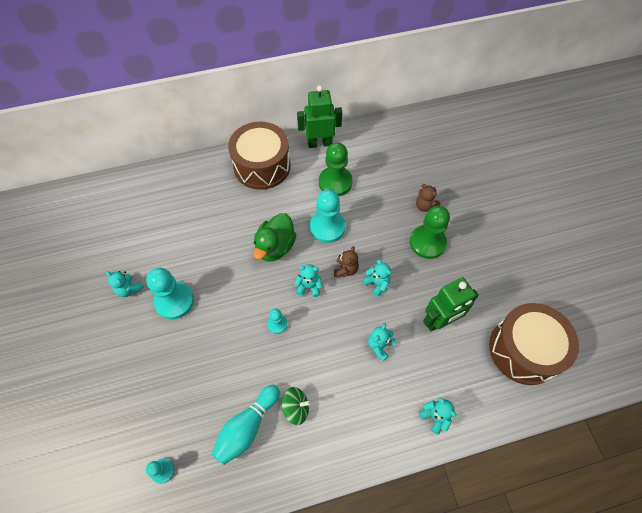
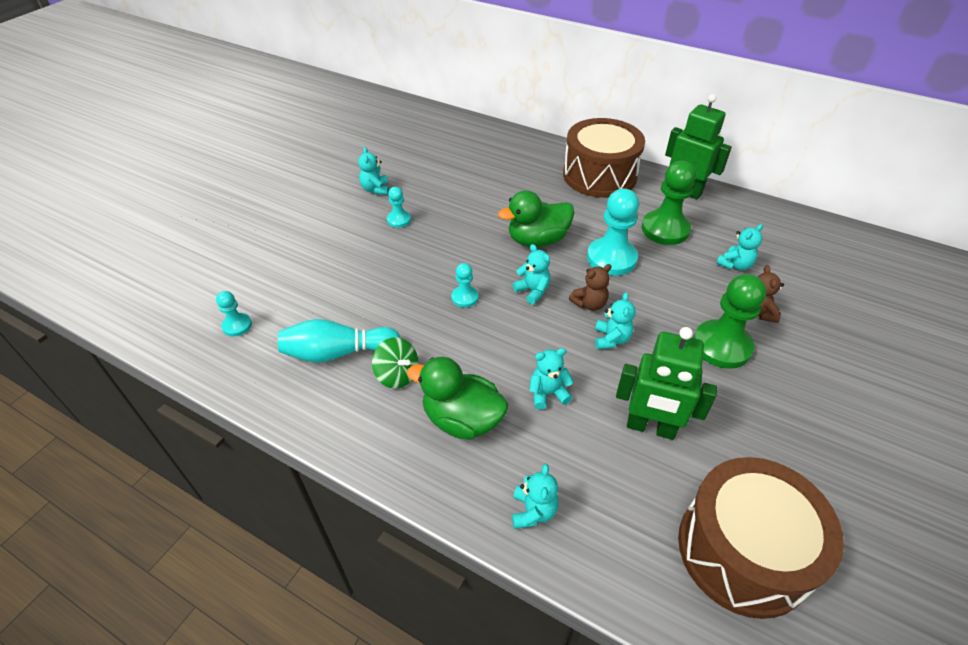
camera: 45 degrees right, 15 degrees down
turquoise pawn [146,268,194,319] -> turquoise pawn [387,187,411,228], size x0.51
none -> green duck [407,357,508,440]
none -> turquoise teddy bear [716,224,763,270]

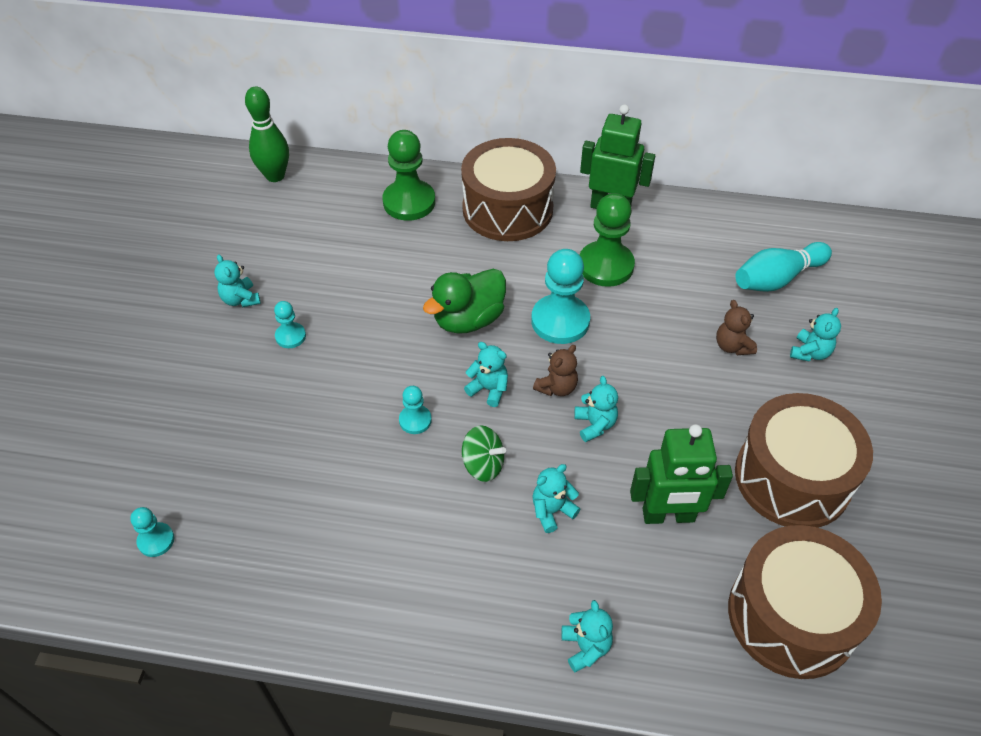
camera: 20 degrees left, 5 degrees up
turquoise bowling pin [278,319,400,363] -> turquoise bowling pin moved to [735,242,832,292]
green spinning top [372,337,418,389] -> green spinning top moved to [462,425,506,482]
green duck [407,357,508,440] -> none
green pawn [693,274,766,369] -> green pawn moved to [382,130,435,221]
turquoise teddy bear [716,224,763,270] -> turquoise teddy bear moved to [790,308,841,362]
none -> green bowling pin [245,87,289,182]
none -> brown drum [735,393,873,528]

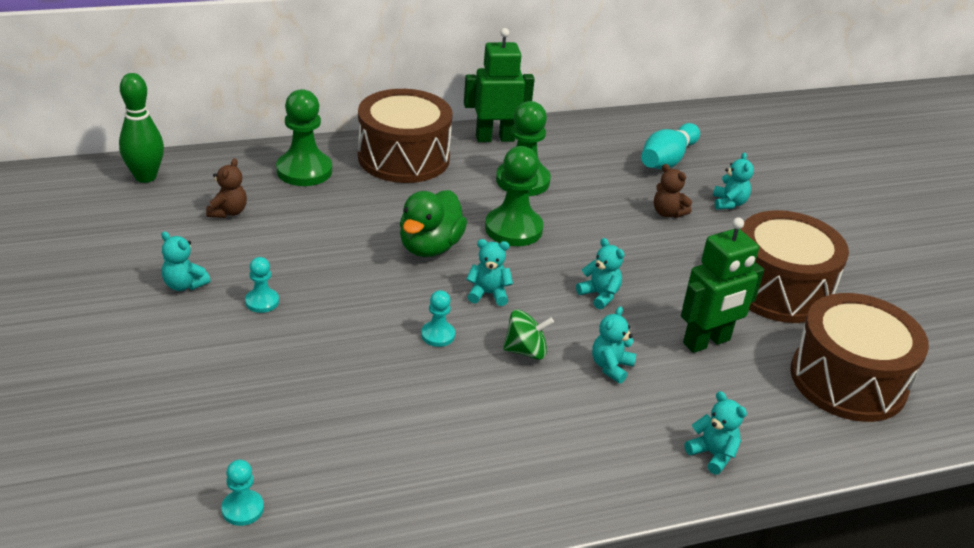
camera: 30 degrees left, 15 degrees down
turquoise pawn [531,249,590,344] -> green pawn [485,146,543,246]
brown teddy bear [533,345,578,396] -> brown teddy bear moved to [206,158,247,218]

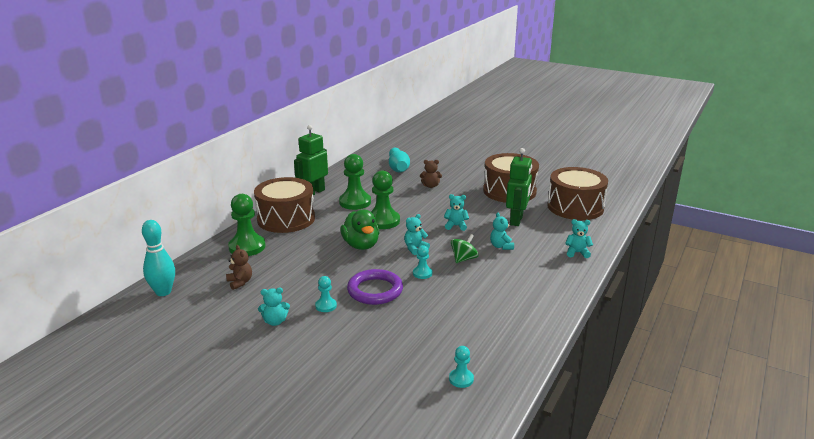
camera: 40 degrees left, 10 degrees down
green bowling pin [119,73,164,183] -> turquoise bowling pin [142,220,175,296]
turquoise teddy bear [713,152,754,210] -> none
none -> purple ring [347,269,403,305]

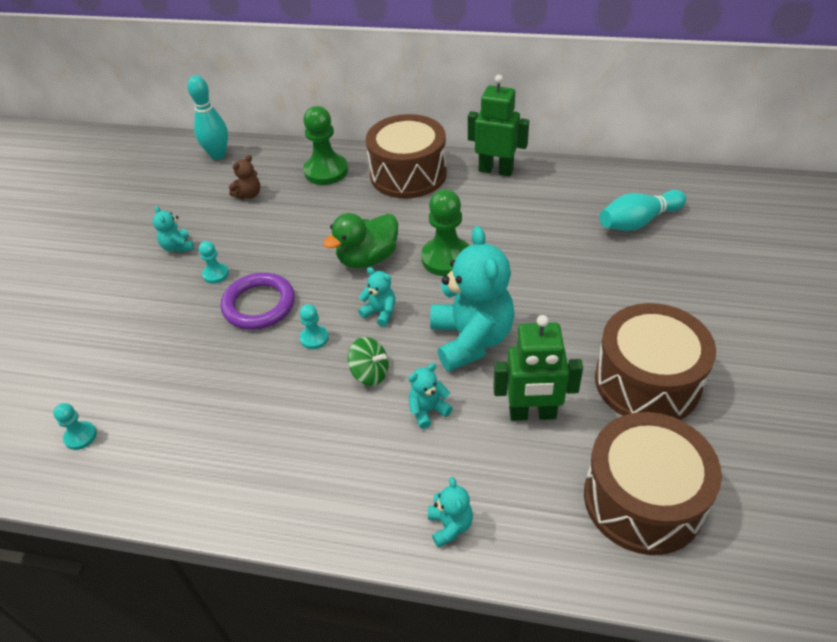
camera: 75 degrees right, 20 degrees up
green pawn [339,154,371,210] -> none
brown teddy bear [420,160,442,188] -> none
turquoise teddy bear [444,194,469,231] -> turquoise teddy bear [430,226,515,371], size x2.24

